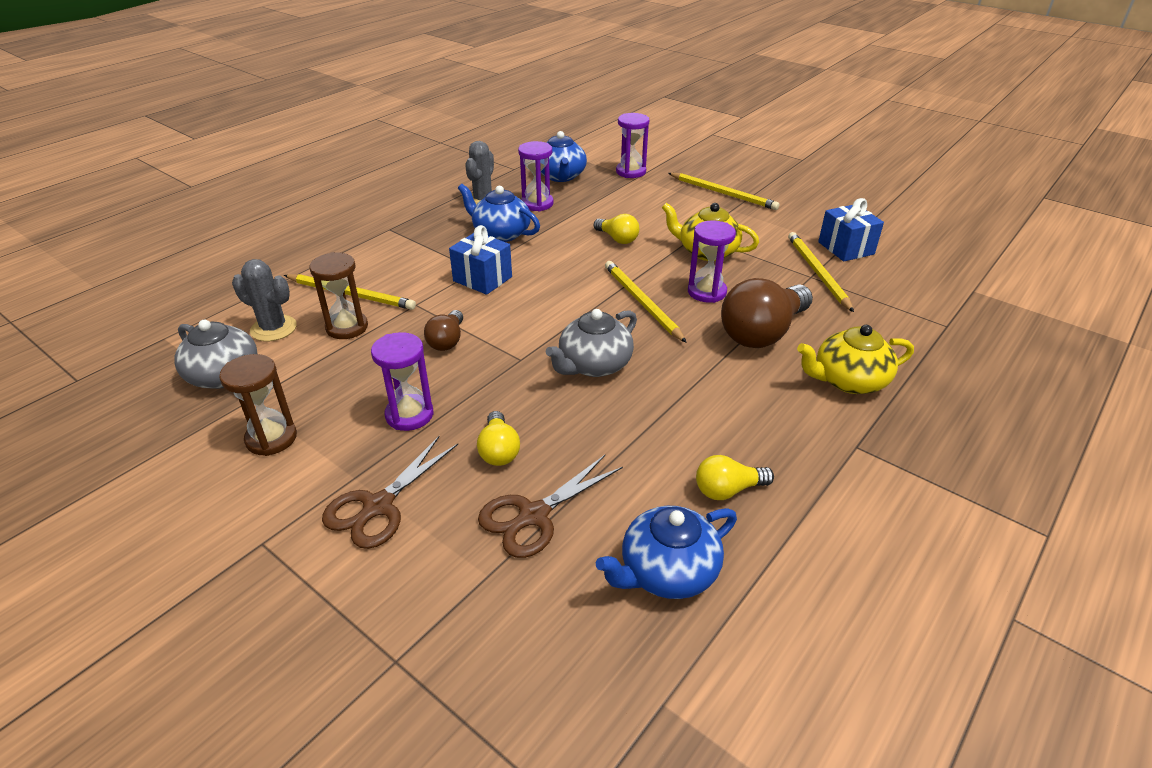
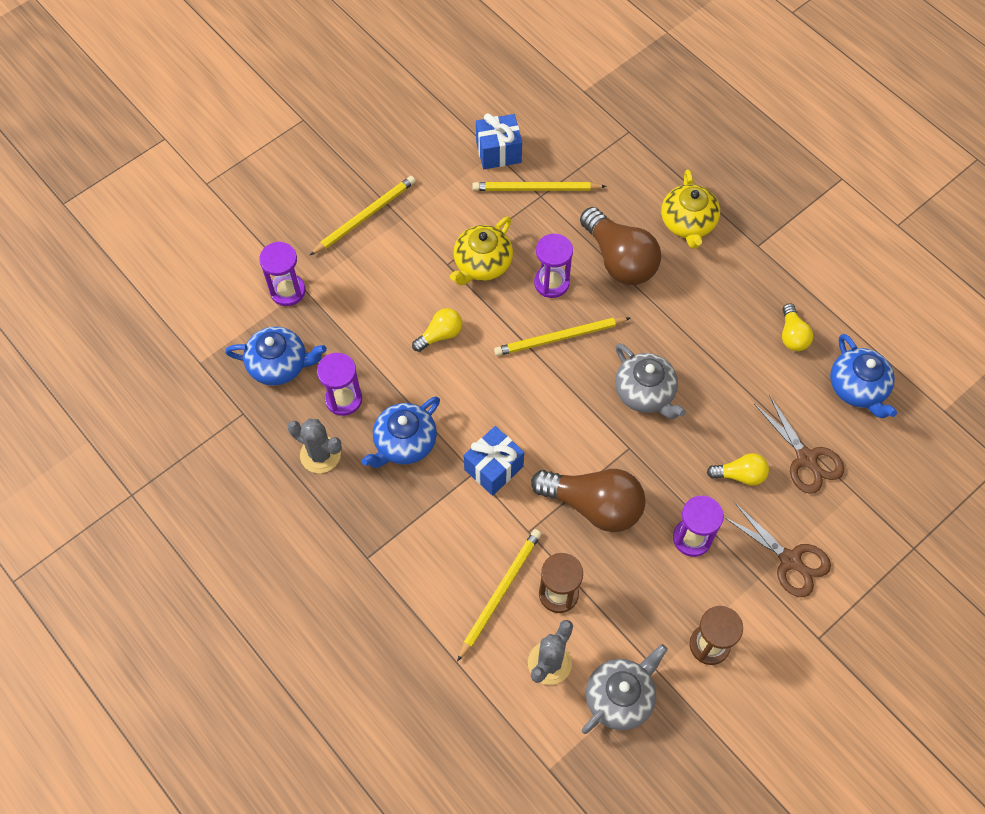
camera: 80 degrees left, 25 degrees up
brown light bulb [424,310,463,351] -> brown light bulb [531,469,645,532], size x1.92

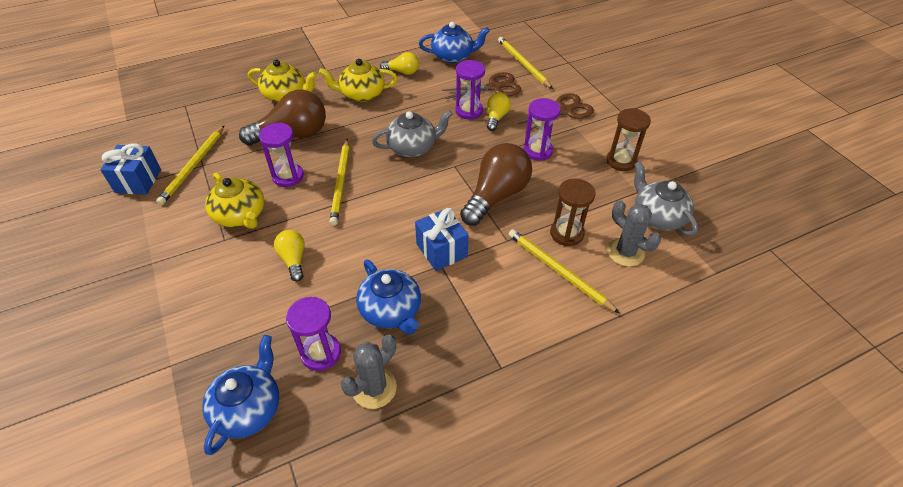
camera: 75 degrees left, 15 degrees down
purple hourglass [259,242,305,306] -> purple hourglass moved to [455,60,485,120]
yellow pencil [309,176,416,256] -> yellow pencil moved to [498,37,553,89]
none -> yellow teapot [319,59,398,102]

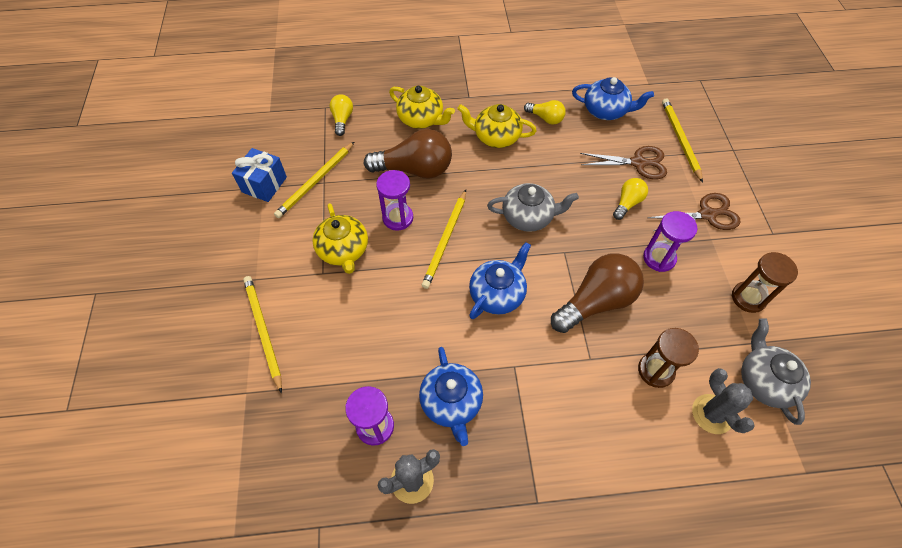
camera: 20 degrees right, 10 degrees up
blue teapot [202,335,279,455] -> blue teapot moved to [469,242,531,319]
yellow light bulb [274,230,305,282] -> yellow light bulb moved to [330,94,353,136]
blue gift [415,208,469,271] -> none
purple hourglass [455,60,485,120] -> none
yellow pencil [508,229,620,313] -> yellow pencil moved to [243,276,282,393]

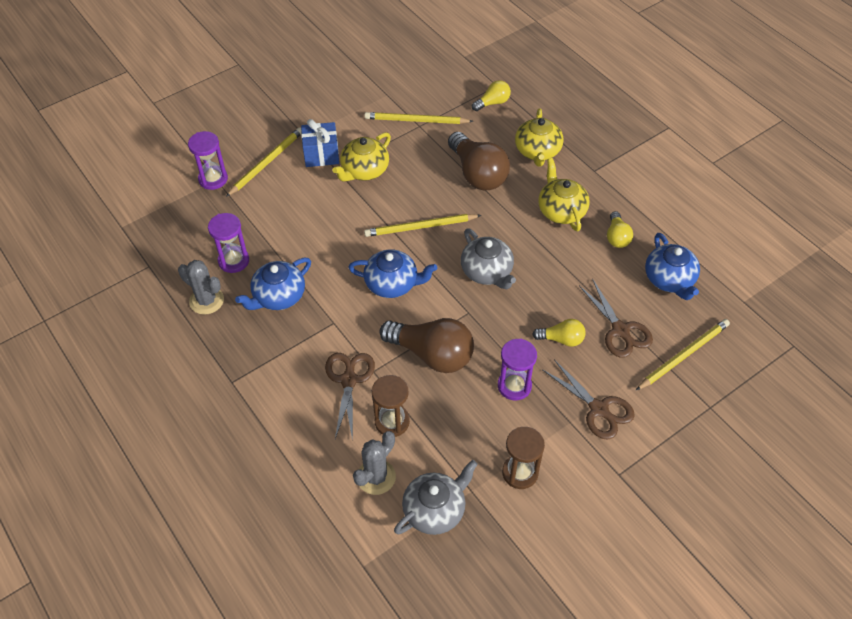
camera: 60 degrees right, 5 degrees down
blue gift [232,148,287,202] -> blue gift moved to [301,119,339,167]
purple hourglass [376,170,413,231] -> purple hourglass moved to [188,131,228,190]
none -> brown scissors [325,353,375,441]

